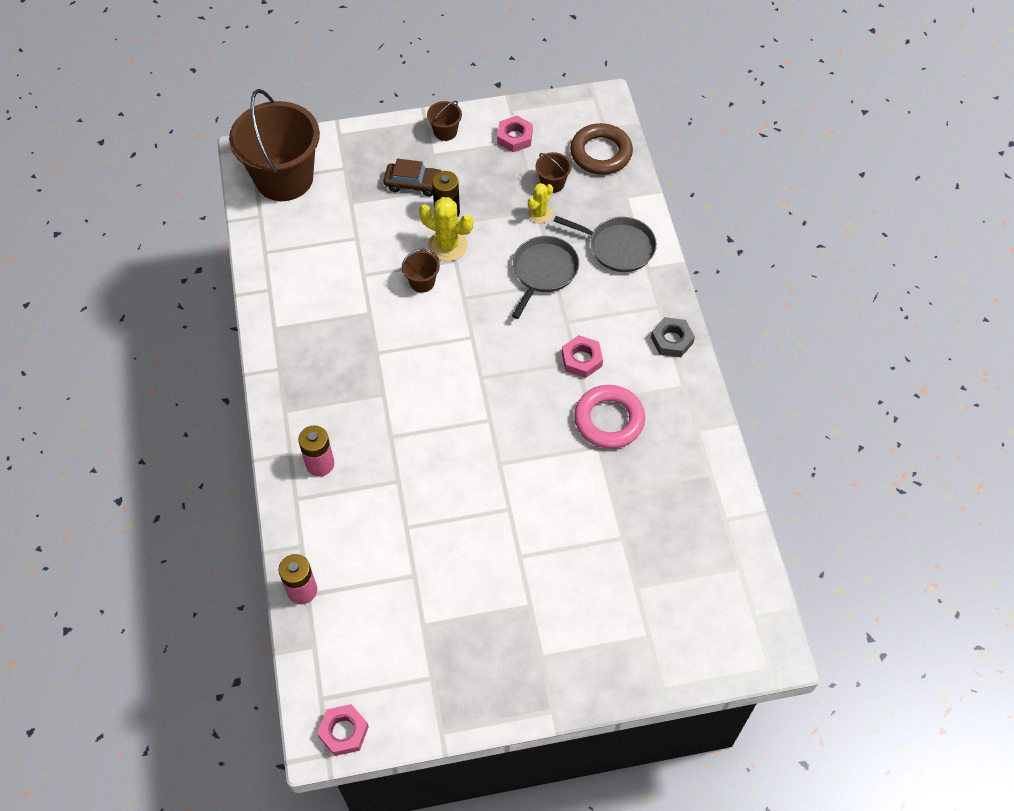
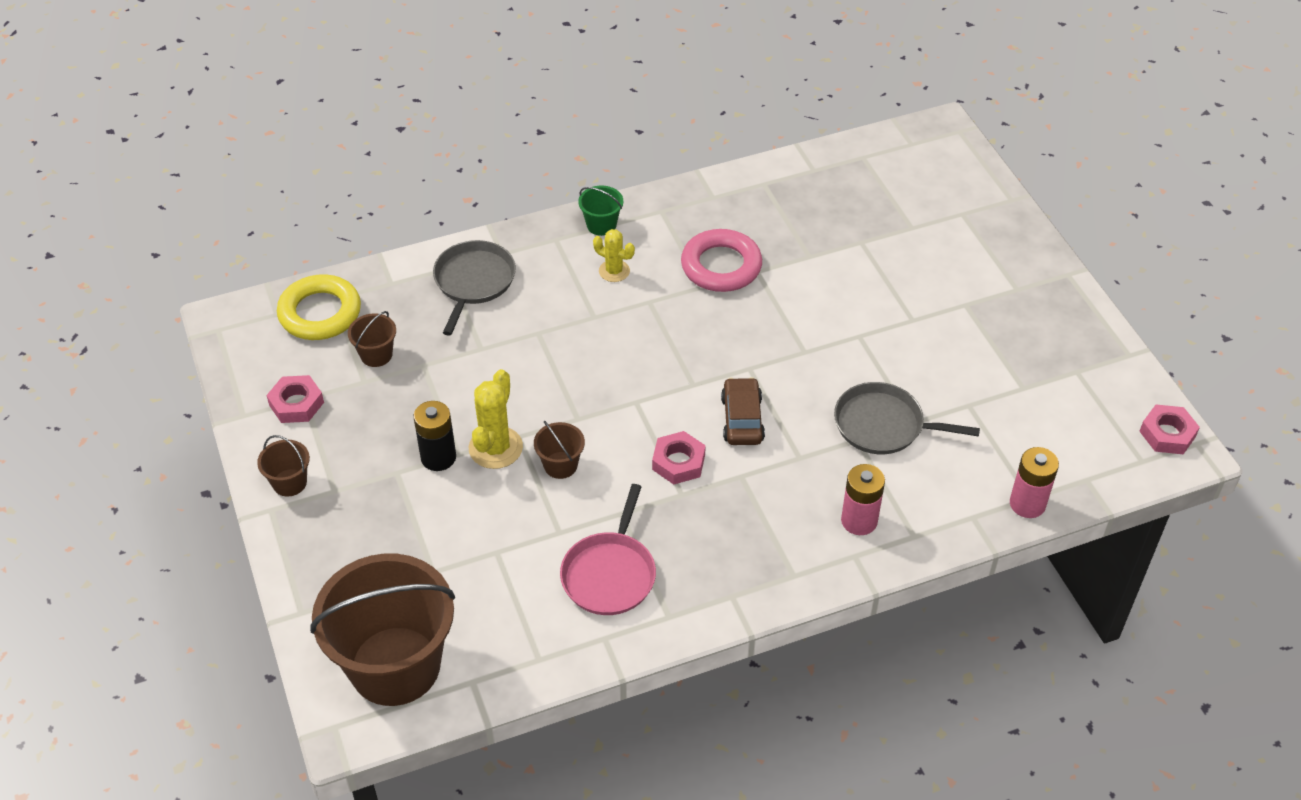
camera: 100 degrees left, 10 degrees down
brown car [384,159,442,196] -> brown car moved to [721,377,765,445]
grey pan [512,236,579,319] -> grey pan moved to [834,382,980,454]
yellow cactus [528,183,553,223] -> yellow cactus moved to [593,229,635,282]
pink nut [562,335,603,378] -> pink nut moved to [652,431,706,485]
brown ring [570,123,633,175] -> yellow ring [277,274,361,340]
grey nut [651,317,695,357] -> green bucket [578,186,623,236]
none -> pink pan [560,484,656,615]

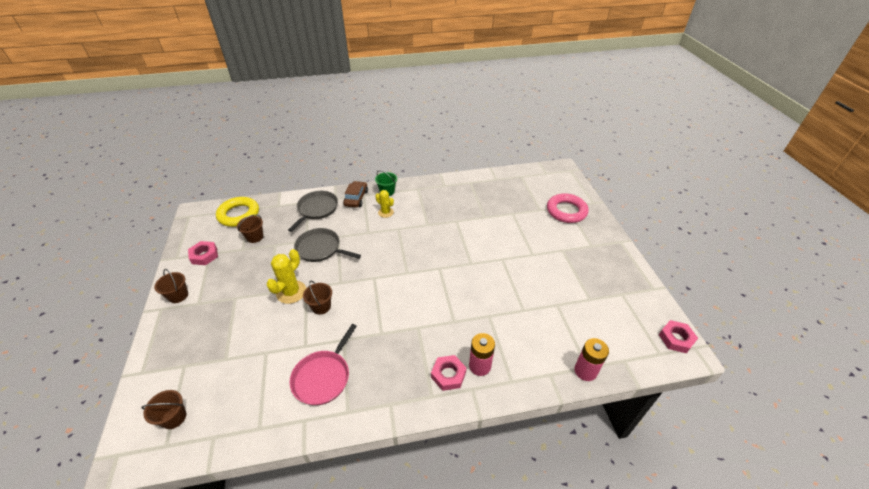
camera: 10 degrees right, 5 degrees down
brown bucket [310,554,455,706] -> brown bucket [141,390,186,429], size x0.41
black battery [414,401,456,471] -> none
pink nut [652,431,706,485] -> pink nut moved to [431,355,467,391]
pink ring [681,229,762,292] -> pink ring moved to [547,193,588,223]
brown car [721,377,765,445] -> brown car moved to [343,181,368,208]
grey pan [834,382,980,454] -> grey pan moved to [294,228,361,262]

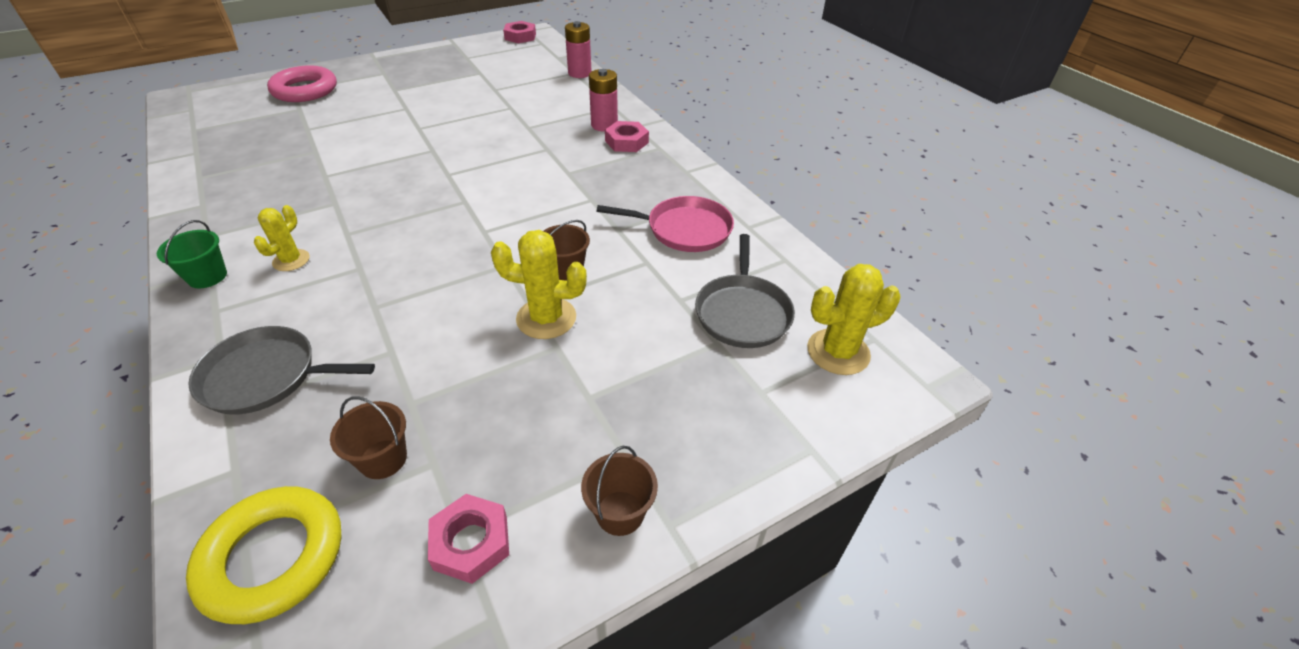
camera: 110 degrees left, 0 degrees up
brown bucket [141,390,186,429] -> yellow cactus [807,264,900,375]
grey pan [294,228,361,262] -> grey pan moved to [695,234,795,348]
brown car [343,181,368,208] -> none

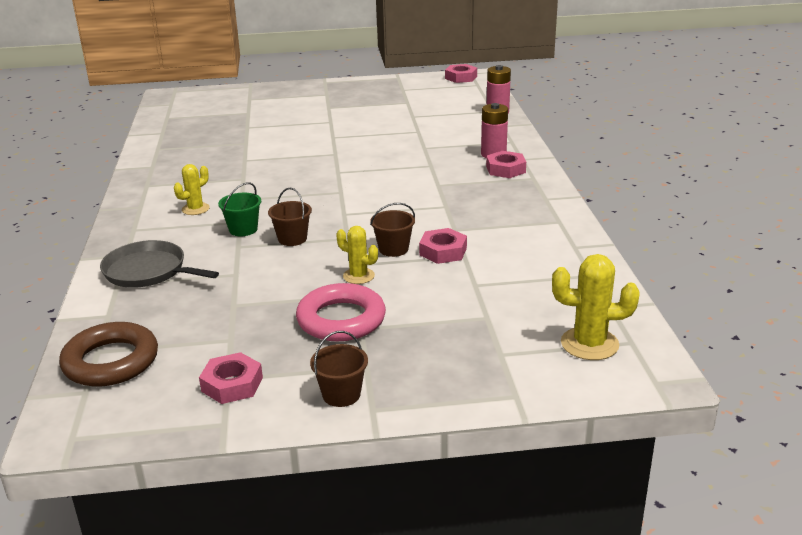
camera: 25 degrees right, 15 degrees down
green bucket [157,220,227,288] -> green bucket moved to [218,182,261,236]
yellow ring [186,486,342,624] -> brown ring [59,322,158,386]
pink ring [267,65,337,102] -> pink ring moved to [296,283,386,341]
brown bucket [330,396,407,479] -> brown bucket moved to [268,188,312,246]
yellow cactus [491,230,587,339] -> yellow cactus [336,226,378,284], size x0.63
pink pan [597,196,734,252] -> none
grey pan [695,234,795,348] -> none
none -> pink nut [419,228,467,264]

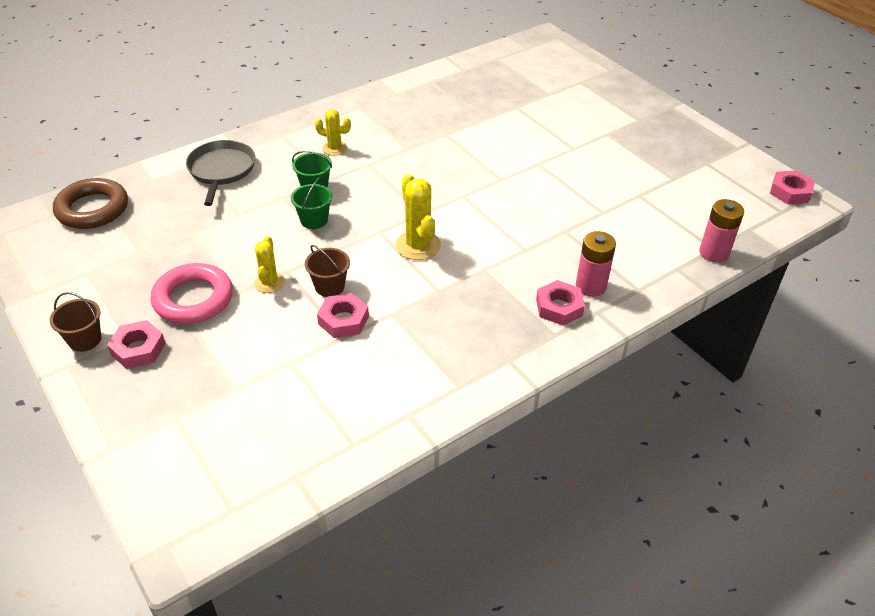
camera: 60 degrees right, 15 degrees up
pink nut [199,352,263,404] -> pink nut moved to [107,320,166,369]
brown bucket [268,188,312,246] -> green bucket [291,177,332,229]
yellow cactus [552,254,640,360] -> yellow cactus moved to [396,174,441,260]

